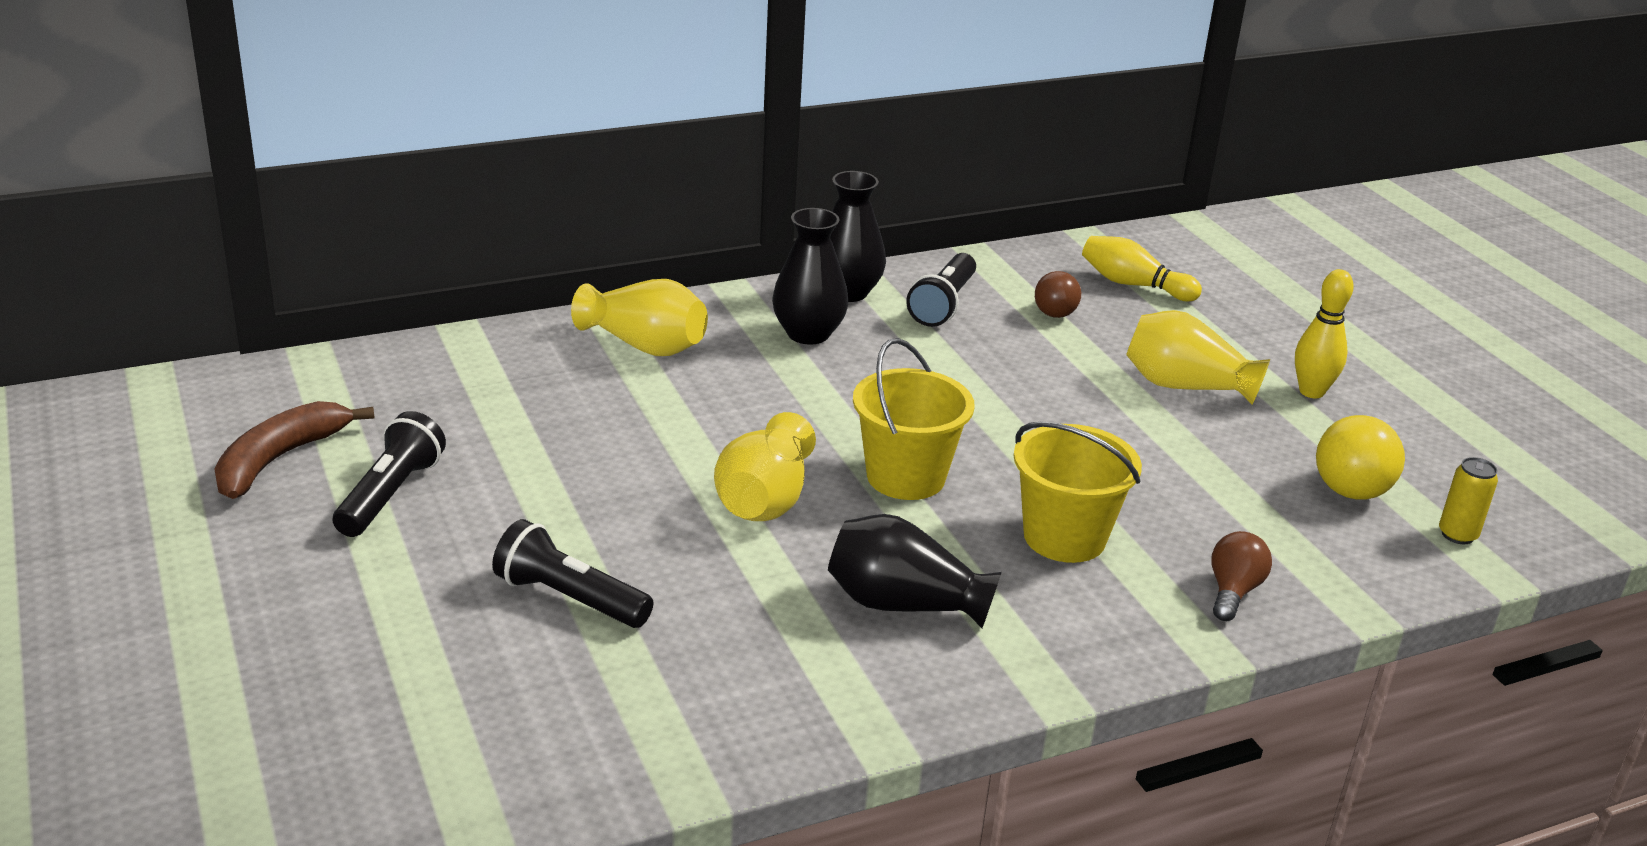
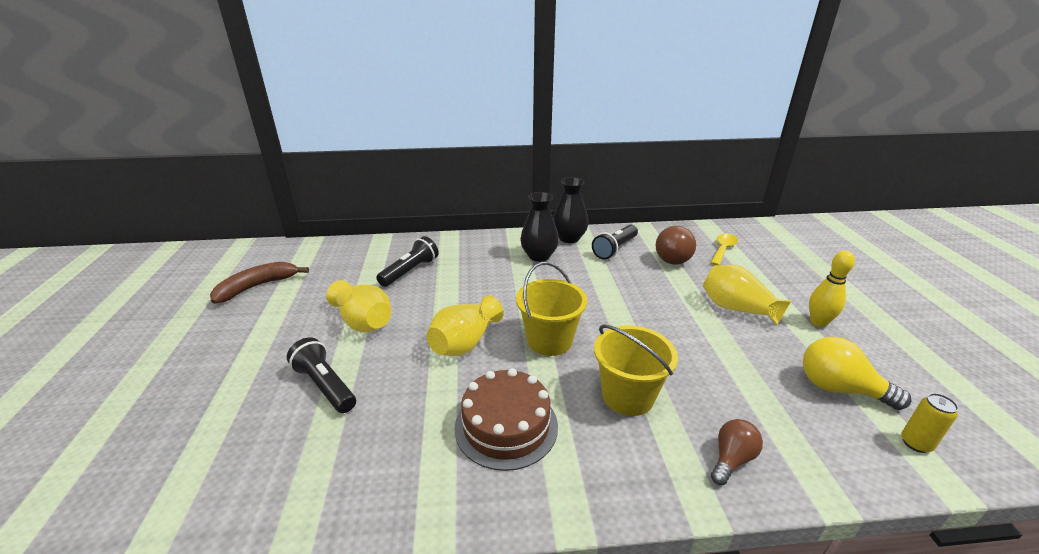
camera: 20 degrees right, 0 degrees up
black flashlight [333,411,446,537] -> black flashlight moved to [376,236,439,287]
yellow vase [571,279,708,356] -> yellow vase moved to [326,280,391,332]
black vase [828,514,1002,628] -> brown cake [455,368,558,471]
brown light bulb [1035,271,1081,318] -> brown light bulb [655,226,696,265], size x1.56
yellow bowling pin [1082,236,1202,302] -> yellow spoon [710,233,738,265]
yellow light bulb [1316,415,1405,500] -> yellow light bulb turned 75 degrees clockwise [803,337,912,410]

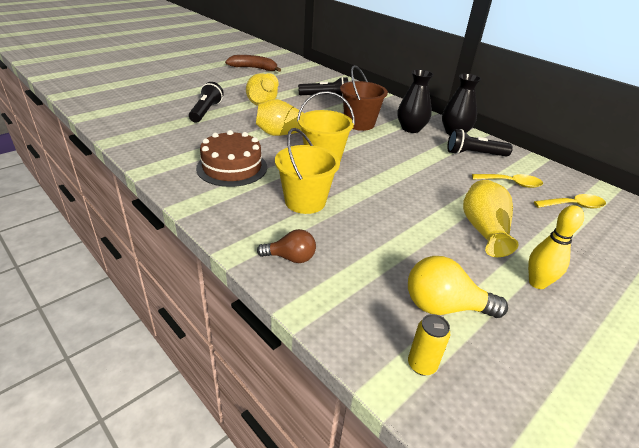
camera: 50 degrees right, 5 degrees up
brown light bulb [655,226,696,265] -> yellow spoon [472,174,543,188]
yellow light bulb [803,337,912,410] -> yellow light bulb turned 75 degrees counterclockwise [408,256,508,318]
none -> brown bucket [340,65,388,131]

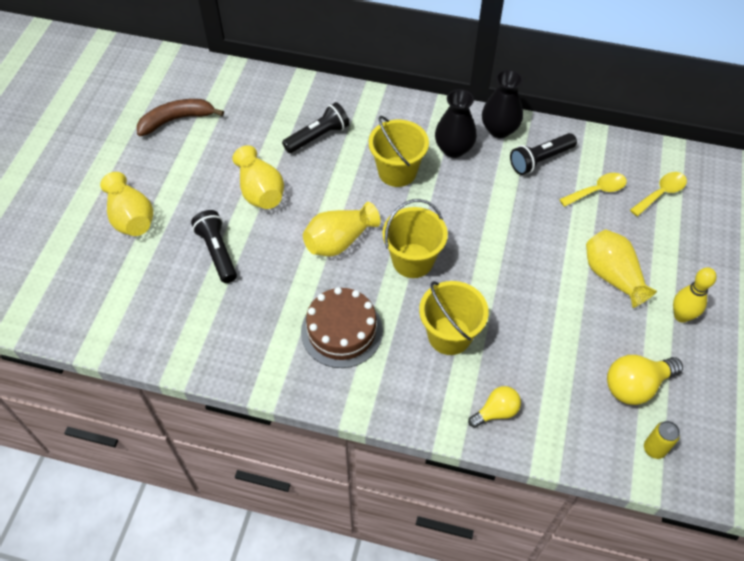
camera: 30 degrees left, 20 degrees up
brown light bulb [257,229,316,263] -> yellow light bulb [468,386,521,428]
brown bucket [340,65,388,131] -> yellow bucket [369,116,429,187]
none -> yellow vase [100,172,153,236]

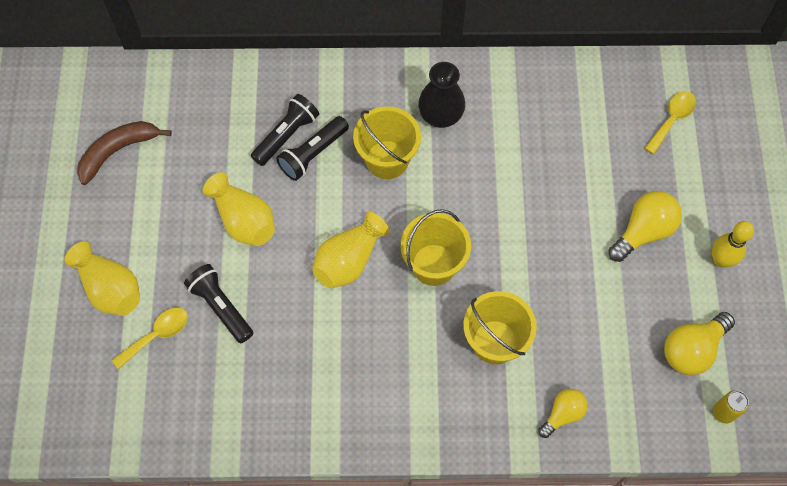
camera: 15 degrees left, 10 degrees up
brown cake [301,287,383,368] -> none
black vase [482,70,523,138] -> none
black flashlight [510,133,577,175] -> black flashlight moved to [276,116,349,181]
yellow spoon [559,173,627,207] -> yellow spoon moved to [112,307,188,369]
yellow vase [586,229,657,308] -> yellow light bulb [609,191,682,262]

